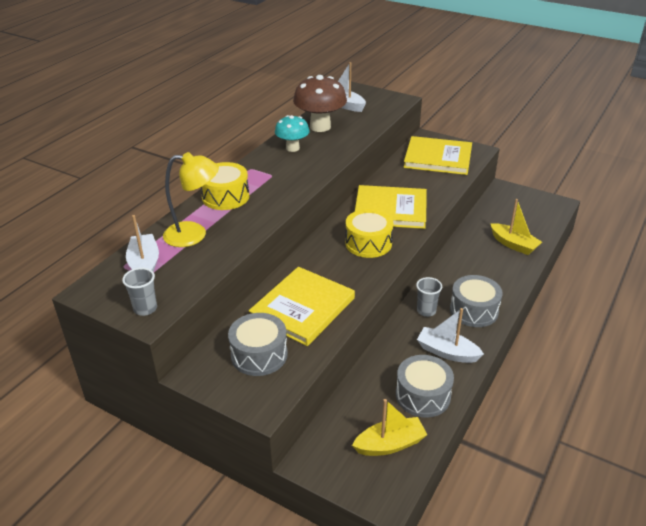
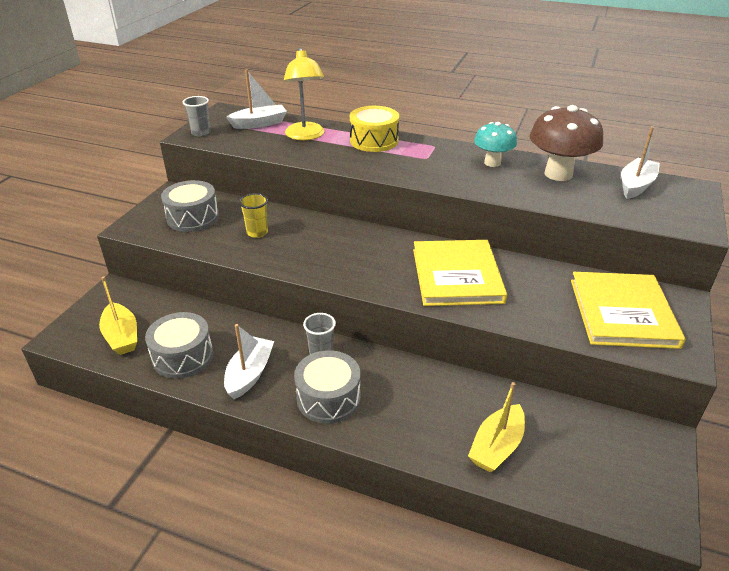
camera: 80 degrees right, 0 degrees up
yellow book [249,267,355,346] -> yellow cup [239,193,268,238]
yellow drum [345,209,393,258] -> none

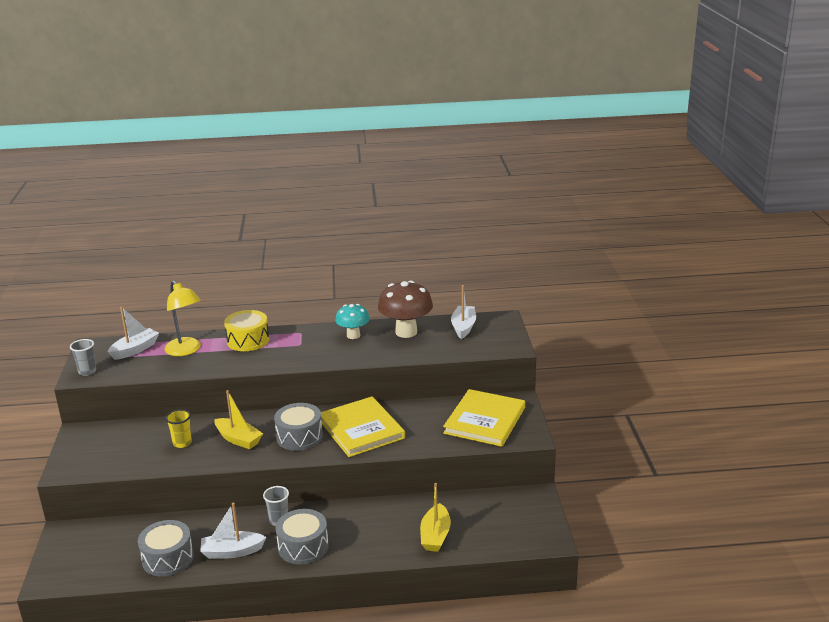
camera: 25 degrees left, 10 degrees down
yellow boat [99,276,137,355] -> yellow boat moved to [214,390,263,449]
grey drum [161,180,219,232] -> grey drum moved to [274,403,323,451]
white boat [224,324,274,399] -> white boat turned 90 degrees counterclockwise [200,503,266,559]
yellow book [571,272,686,349] -> yellow book turned 45 degrees clockwise [443,389,525,447]

